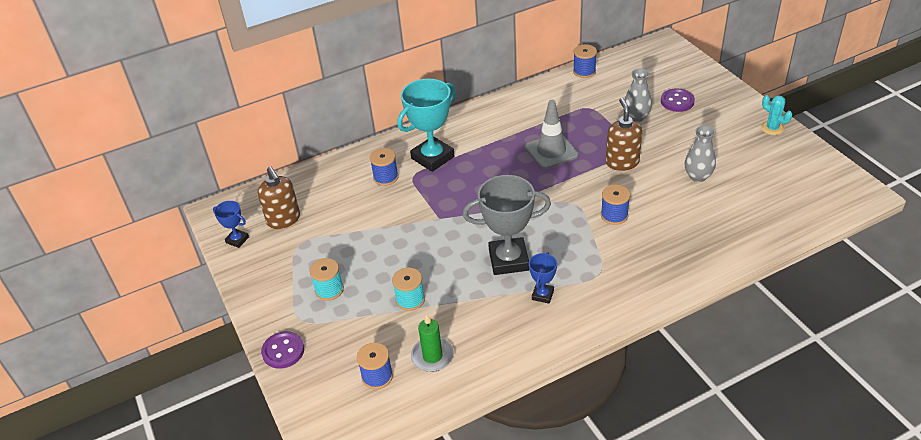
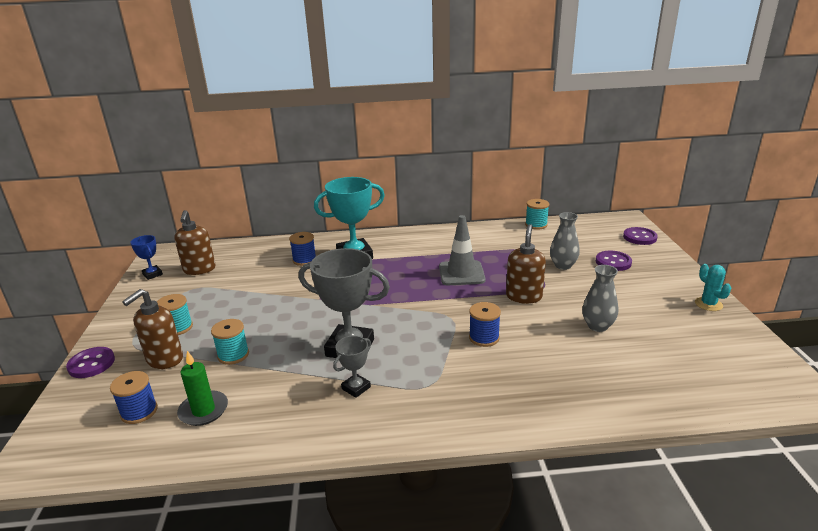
camera: 20 degrees right, 15 degrees down
blue trophy [529,252,557,304] -> grey trophy [333,336,371,398]
blue spool [573,44,597,78] -> turquoise spool [525,199,549,230]
none -> brown soap dispenser [122,289,183,369]
none -> purple button [623,227,658,245]

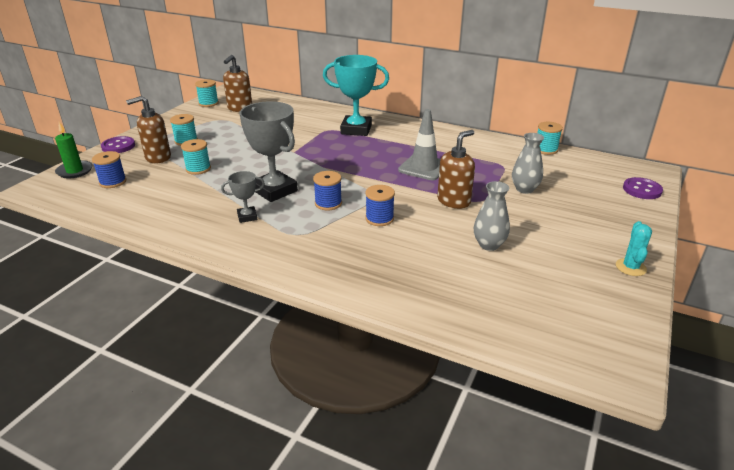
camera: 30 degrees right, 5 degrees up
blue trophy [130,235,163,280] -> turquoise spool [195,79,219,107]
green candle [177,351,228,426] -> green candle moved to [55,122,93,178]
blue spool [289,232,316,266] -> blue spool moved to [313,171,342,211]
purple button [596,251,632,271] -> none

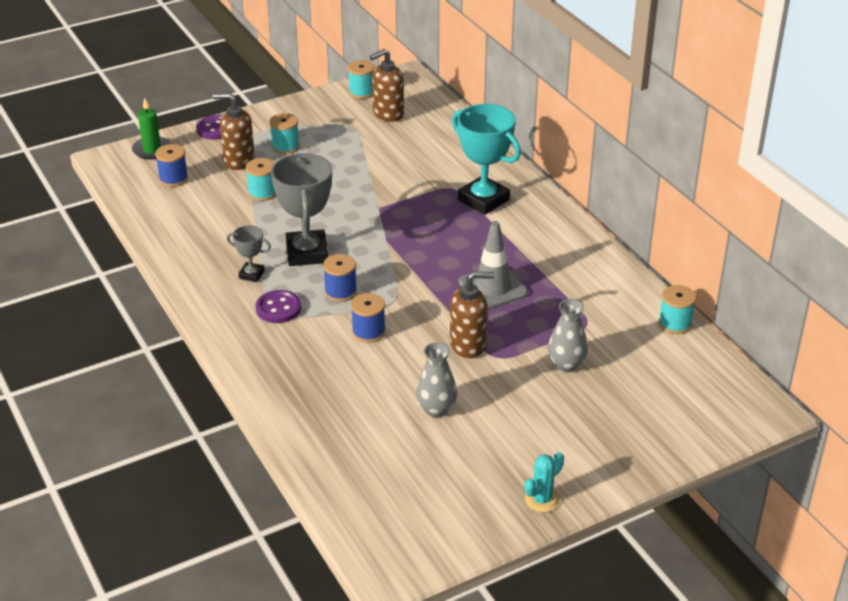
camera: 35 degrees right, 5 degrees up
purple button [623,177,663,199] -> purple button moved to [256,290,301,323]

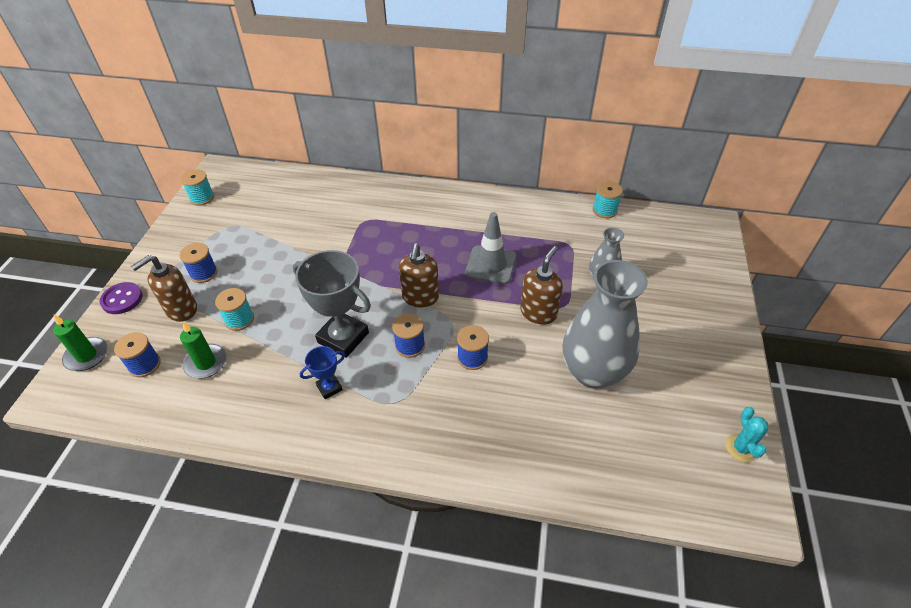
camera: 50 degrees left, 10 degrees up
grey trophy [227,225,271,282] -> blue trophy [300,346,345,399]
purple button [256,290,301,323] -> none
turquoise spool [269,113,300,154] -> blue spool [180,243,218,283]
brown soap dispenser [369,49,404,122] -> brown soap dispenser moved to [399,243,439,307]
grey vase [416,342,457,418] -> grey vase [562,260,648,389], size x2.00
turquoise trophy [452,104,521,215] -> none
turquoise cactus [525,452,564,512] -> turquoise cactus moved to [725,407,768,463]
none -> green candle [180,322,227,379]

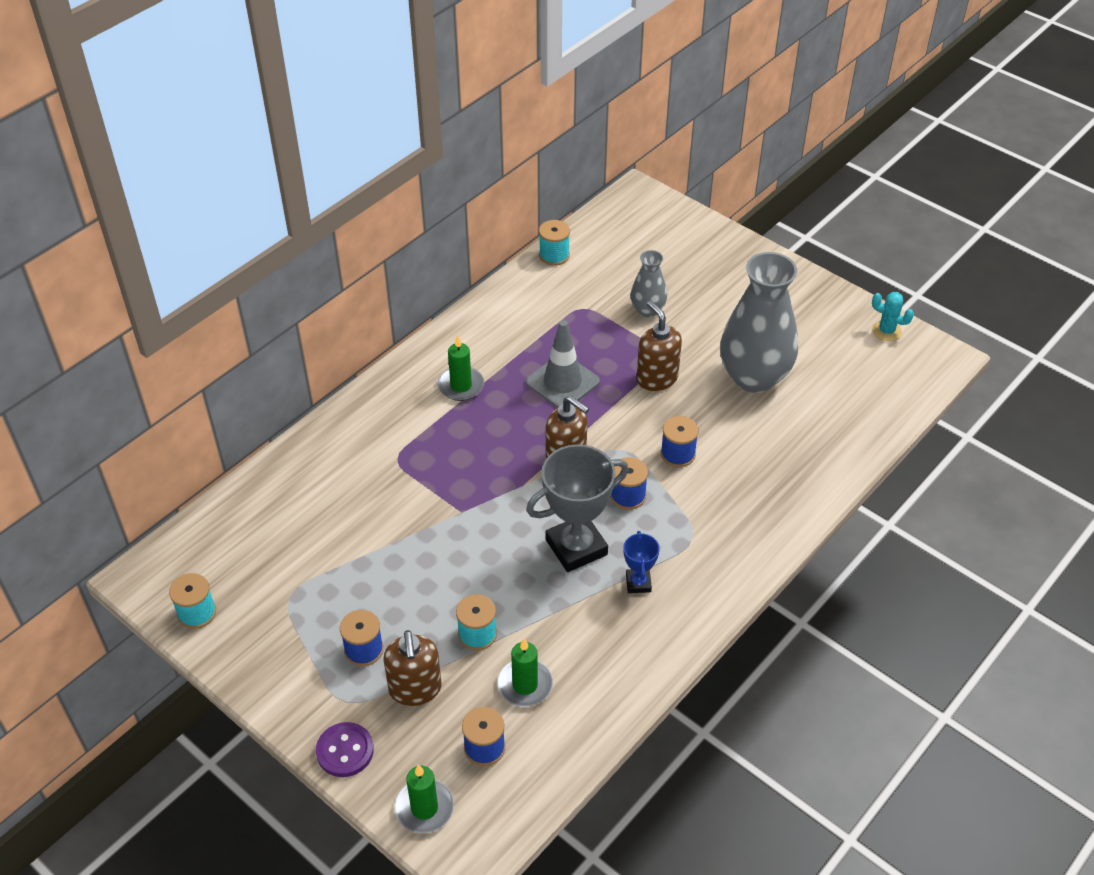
camera: 60 degrees left, 0 degrees up
none -> green candle [438,335,484,401]

